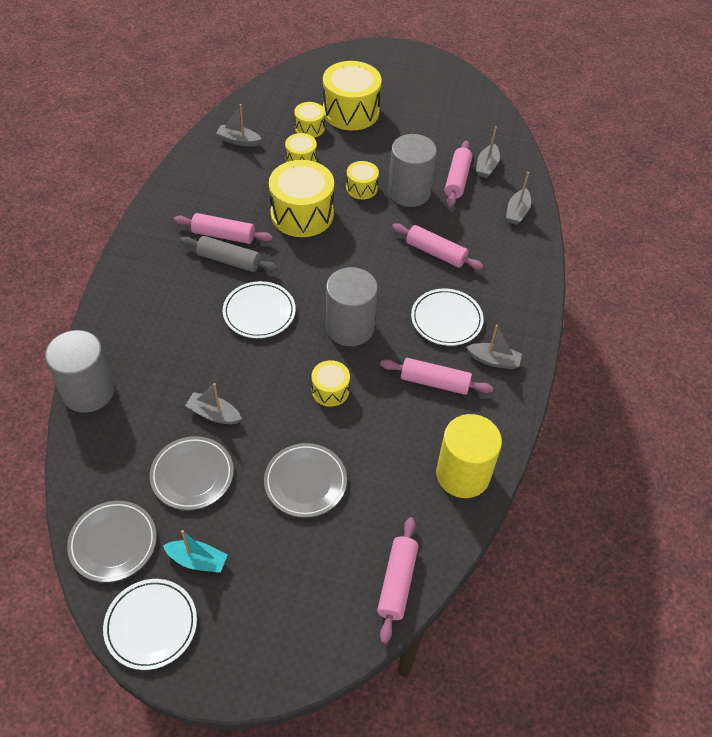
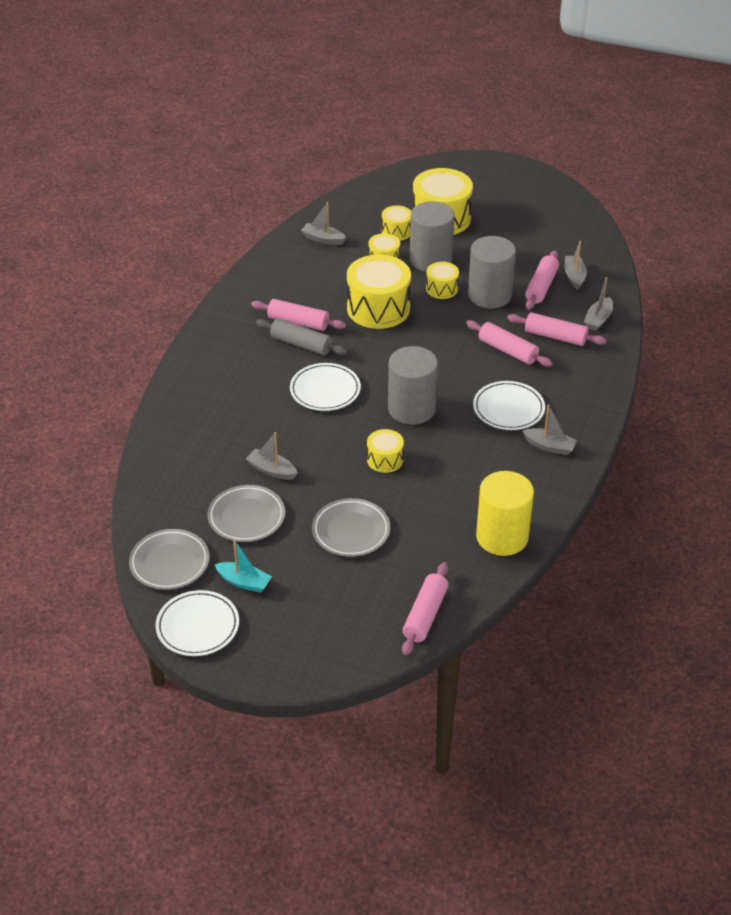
camera: 10 degrees right, 10 degrees down
grey cylinder [45,330,115,413] -> grey cylinder moved to [410,201,455,272]
pink rolling pin [380,358,493,395] -> pink rolling pin moved to [507,312,607,346]
grey boat [476,126,500,178] -> grey boat turned 150 degrees clockwise [564,241,587,290]

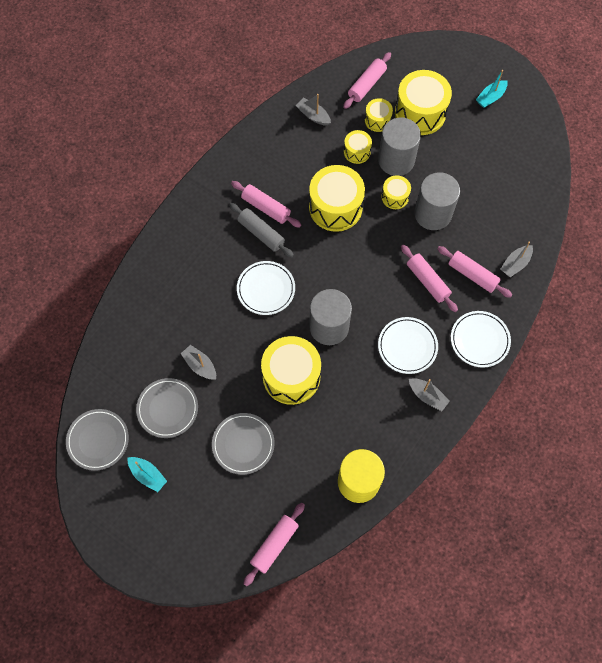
camera: 15 degrees right, 25 degrees up
white plate [156,590,239,656] -> white plate moved to [451,311,511,368]
yellow drum [367,429,404,473] -> yellow drum [261,336,321,405], size x1.94
pink rolling pin [525,250,559,310] -> pink rolling pin moved to [343,52,391,109]
grey boat [564,241,587,290] -> none
none -> turquoise boat [476,70,508,108]

